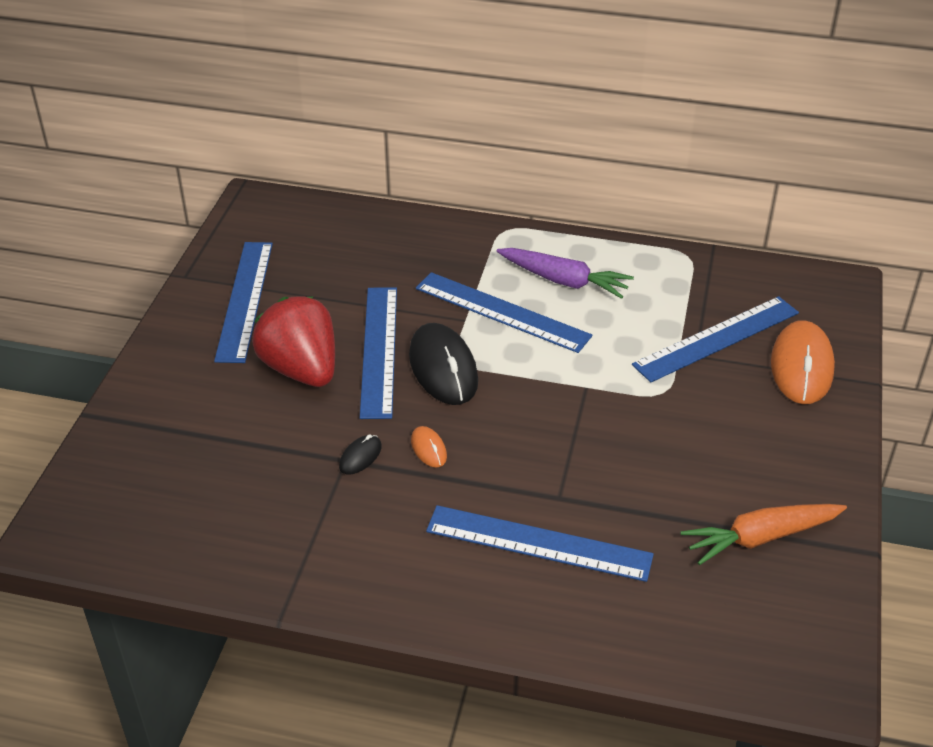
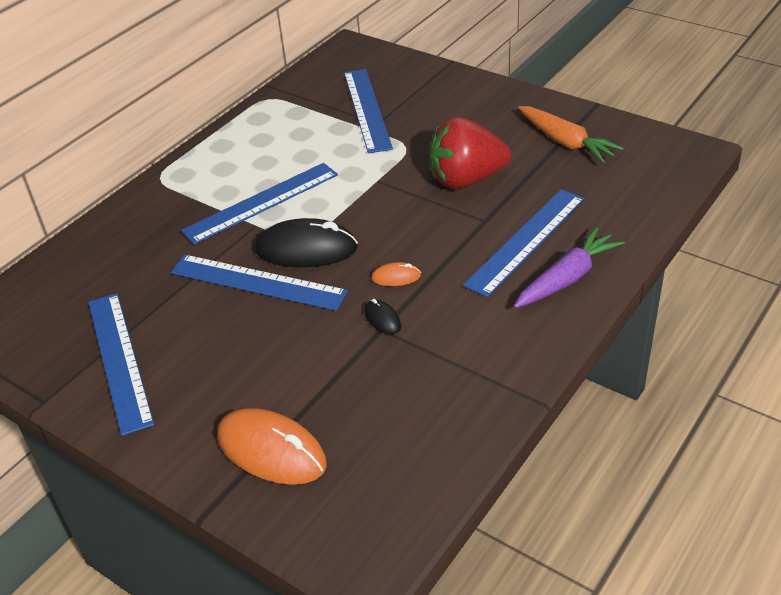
camera: 65 degrees left, 0 degrees up
blue ruler [214,242,273,363] -> blue ruler turned 45 degrees clockwise [88,293,154,436]
red strawberry [252,296,335,387] -> red strawberry moved to [429,117,511,189]
purple carrot [496,248,634,299] -> purple carrot moved to [514,227,625,308]
orange carrot [680,504,847,565] -> orange carrot turned 45 degrees counterclockwise [518,106,624,163]
orange mouse [771,320,835,404] -> orange mouse moved to [217,408,327,485]

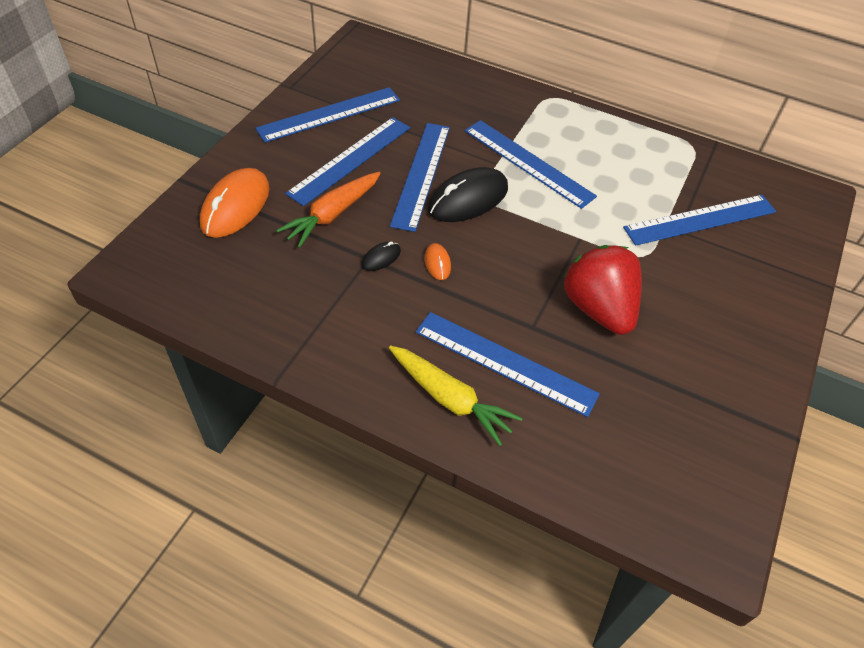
camera: 75 degrees right, 10 degrees up
black mouse [255,218,358,267] -> black mouse turned 60 degrees clockwise [428,167,508,222]
purple carrot [514,227,625,308] -> yellow carrot [389,345,523,446]
orange carrot [518,106,624,163] -> orange carrot moved to [276,172,381,248]
none -> blue ruler [285,117,410,206]

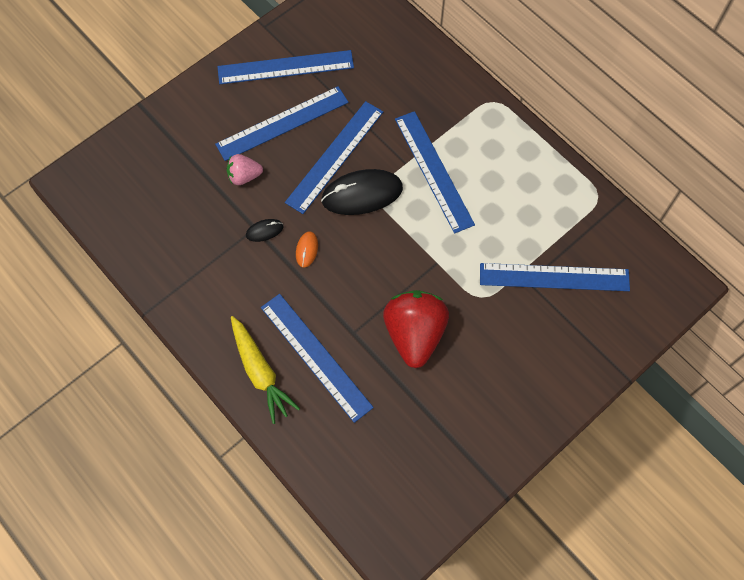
camera: 25 degrees right, 15 degrees up
orange mouse [200,168,269,238] -> none
orange carrot [276,172,381,248] -> pink strawberry [227,154,263,185]

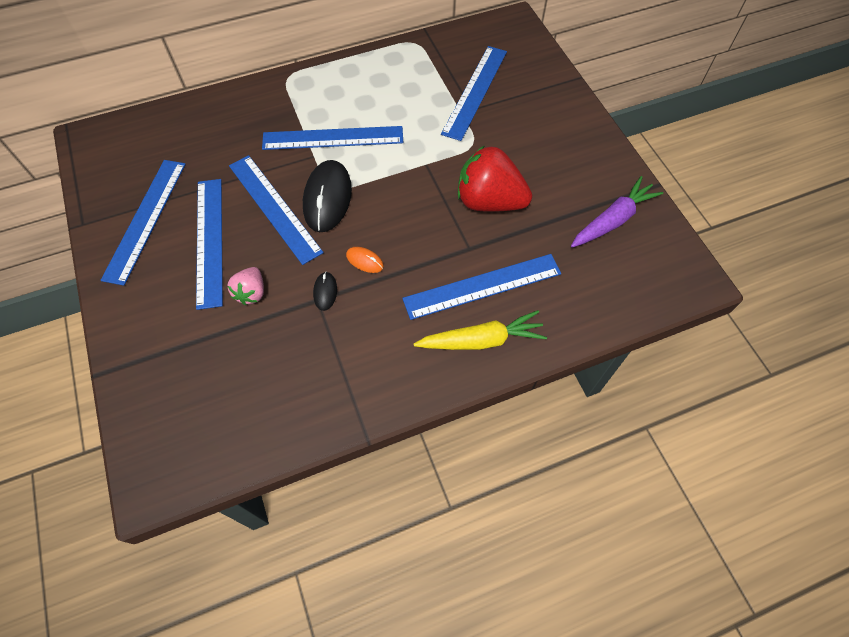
camera: 70 degrees left, 5 degrees down
none -> purple carrot [571,176,663,248]

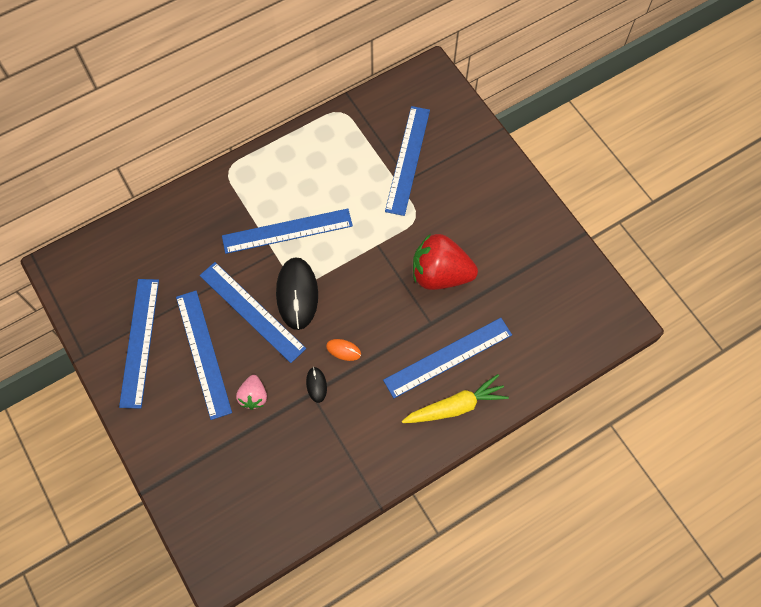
camera: 10 degrees left, 5 degrees up
purple carrot [571,176,663,248] -> none

